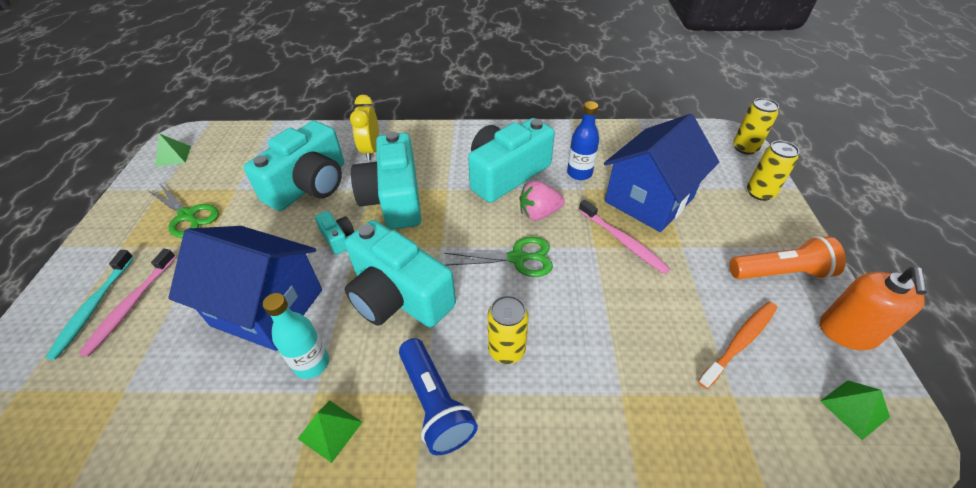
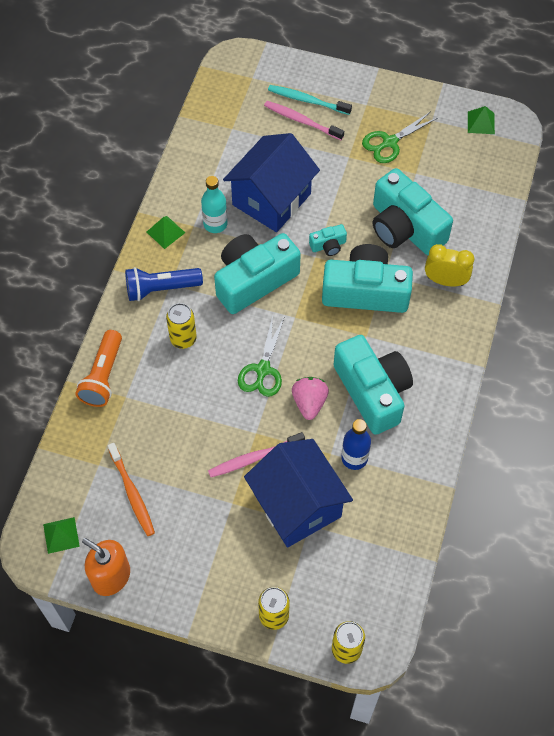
camera: 105 degrees right, 15 degrees up
orange flashlight [729,236,846,279] -> orange flashlight moved to [75,330,122,407]

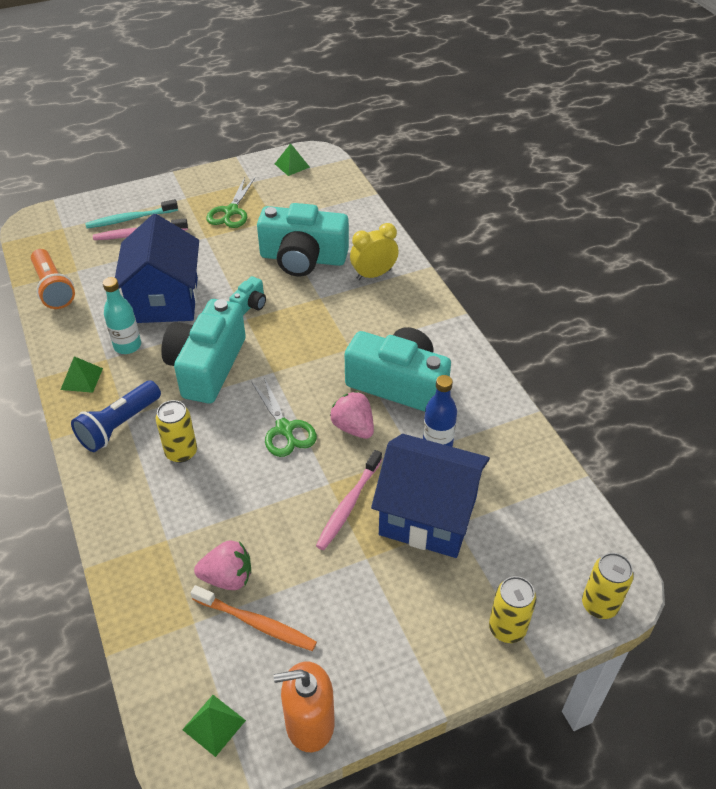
camera: 40 degrees left, 15 degrees down
orange flashlight [75,330,122,407] -> orange flashlight moved to [31,249,75,309]
turquoise camera [322,244,413,313] -> none
none -> pink strawberry [194,540,251,590]

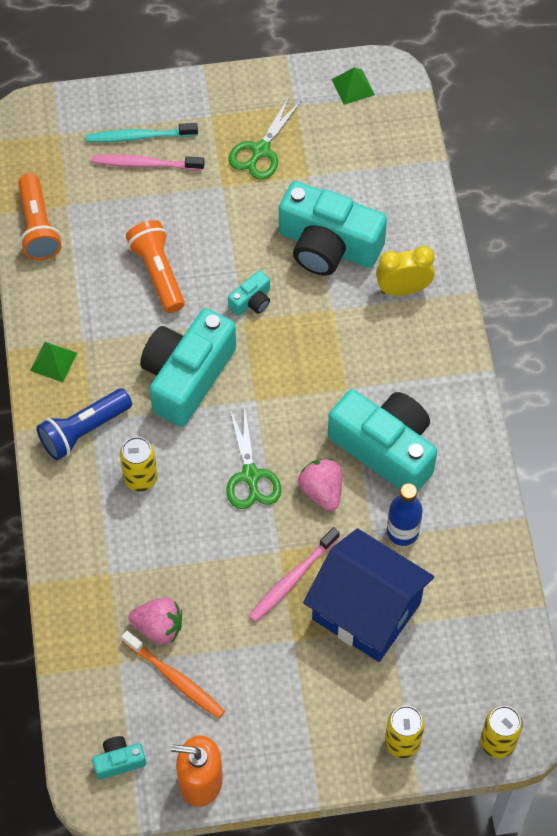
camera: 15 degrees right, 15 degrees up
turquoise bottle [103,277,141,354] -> none
blue house [115,214,199,323] -> orange flashlight [126,220,185,313]
green pyramid [182,695,246,757] -> turquoise camera [92,736,146,780]

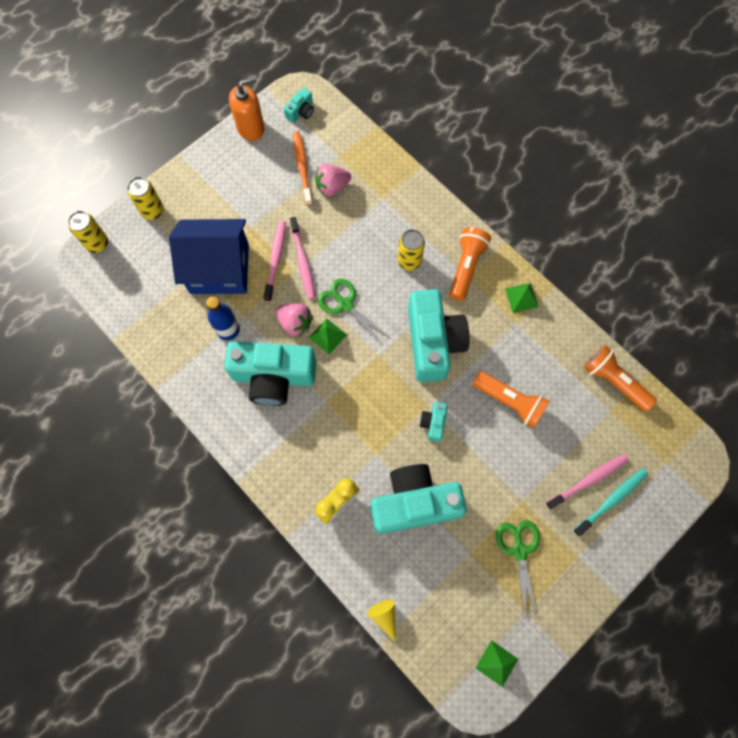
camera: 145 degrees right, 10 degrees up
blue flashlight [37,389,132,460] -> orange flashlight [449,227,491,301]
orange toothbrush [121,631,225,719] -> orange toothbrush turned 75 degrees clockwise [293,131,313,206]
none -> pink toothbrush [290,217,315,300]
none -> green pyramid [309,318,347,355]
none -> yellow cone [367,600,396,642]

